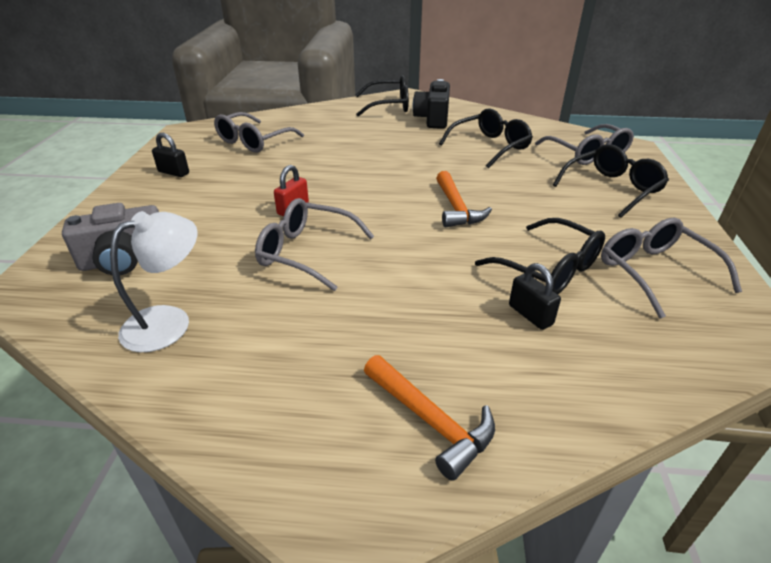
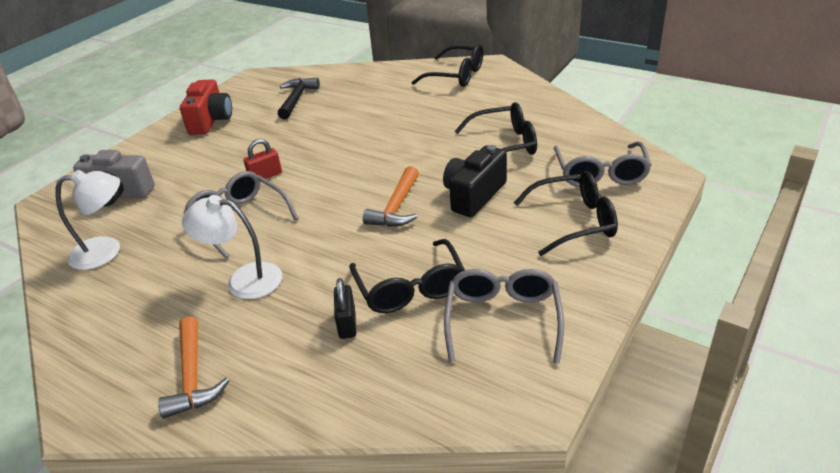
camera: 30 degrees right, 0 degrees up
black padlock [152,133,189,177] -> red camera [180,79,232,135]
grey glasses [214,112,304,153] -> black hammer [278,78,320,119]
black camera [413,79,450,129] -> black camera moved to [443,145,507,217]
none -> white lamp [182,195,282,299]

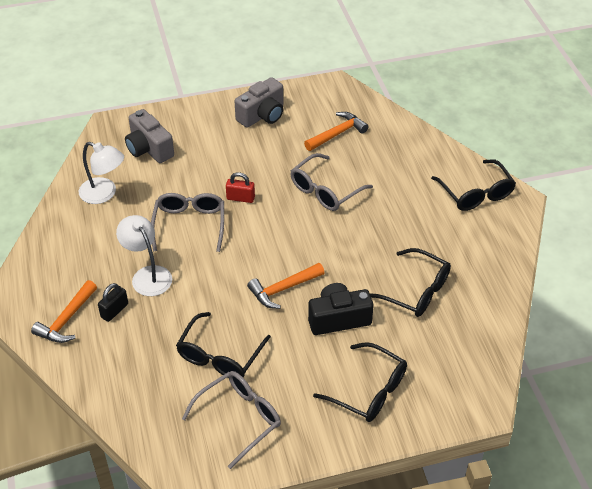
camera: 40 degrees right, 10 degrees up
red camera [180,79,232,135] -> grey camera [235,77,283,128]
black hammer [278,78,320,119] -> orange hammer [304,112,369,151]
black padlock [334,278,356,339] -> black padlock moved to [98,283,128,322]
grey glasses [554,141,652,187] -> grey glasses moved to [291,153,373,211]

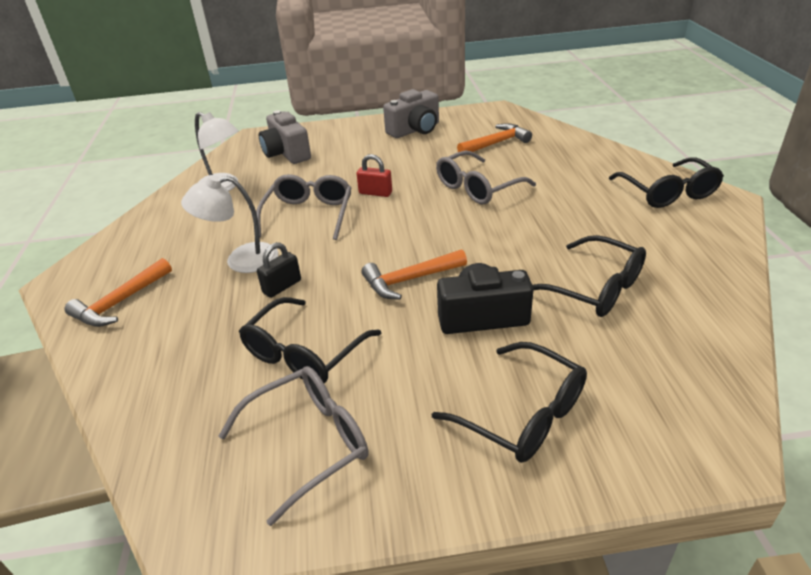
camera: 10 degrees right, 10 degrees down
black padlock [98,283,128,322] -> black padlock moved to [257,242,301,298]
white lamp [116,215,172,296] -> white lamp turned 75 degrees counterclockwise [181,175,278,273]

